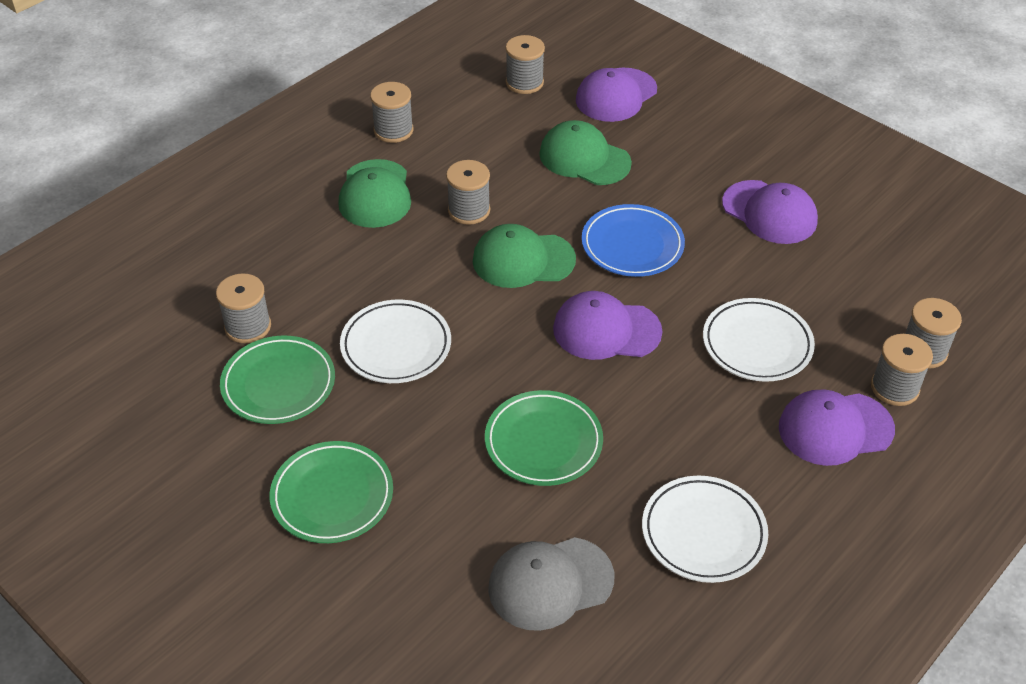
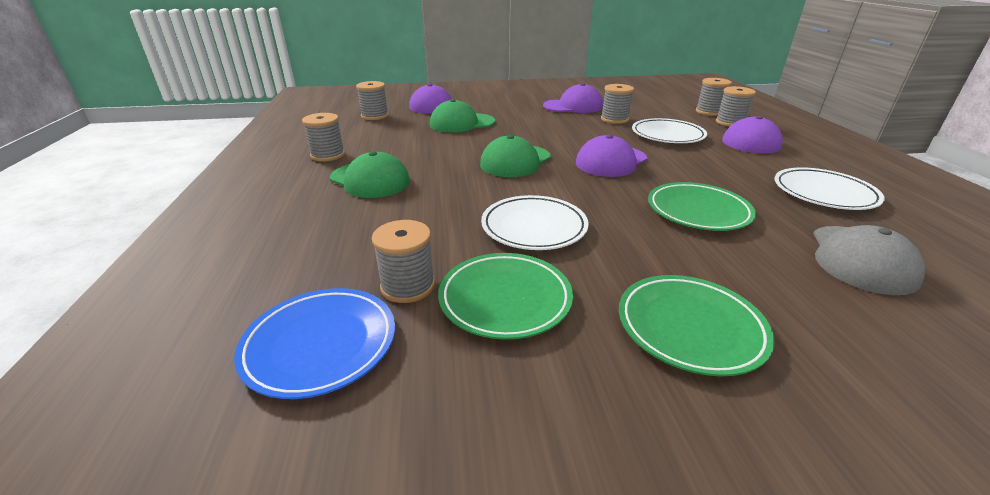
camera: 50 degrees left, 15 degrees down
grey spool [446,160,490,225] -> grey spool moved to [601,84,634,124]
blue plate [582,204,685,277] -> blue plate moved to [234,288,395,399]

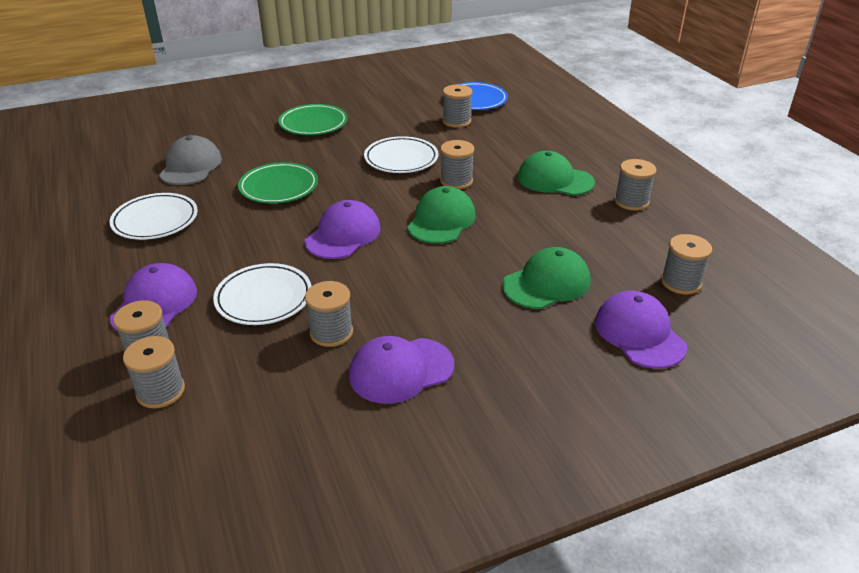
camera: 165 degrees right, 5 degrees up
green plate [438,253,573,340] -> none
none -> grey spool [440,140,474,189]

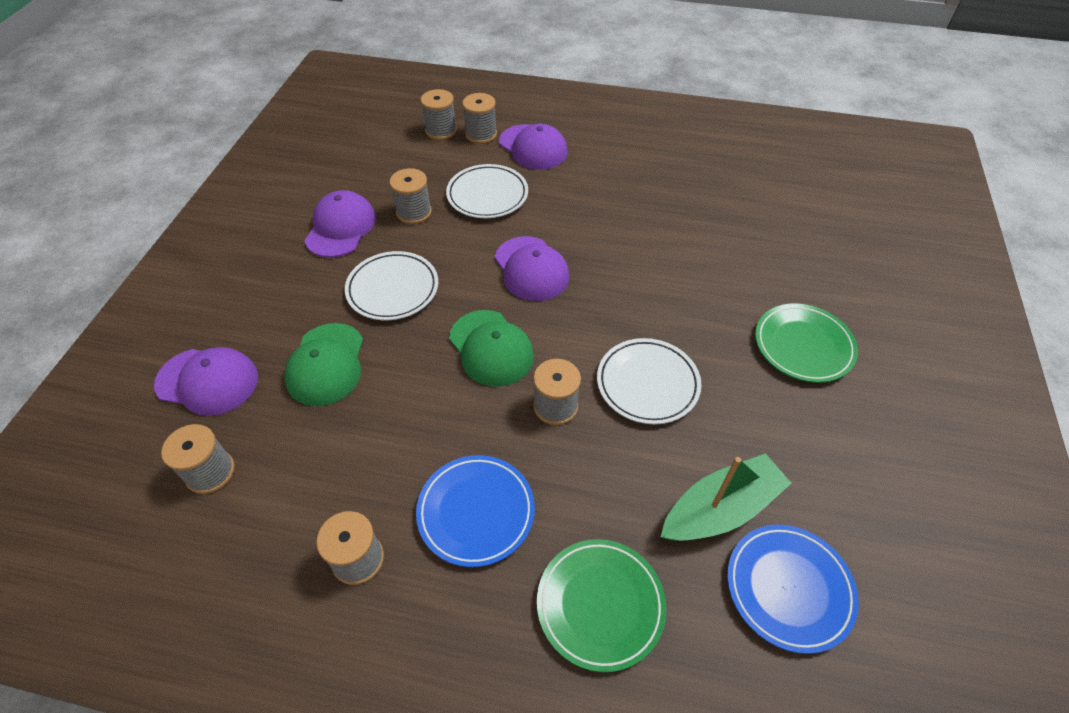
camera: 125 degrees right, 15 degrees up
white plate [109,193,198,240] -> white plate moved to [345,251,438,320]
grey cap [159,135,222,185] -> none
green plate [238,162,318,204] -> green plate moved to [537,539,666,672]
grey spool [443,85,472,128] -> green boat [661,453,792,541]
green cap [518,151,595,196] -> blue plate [416,455,535,567]

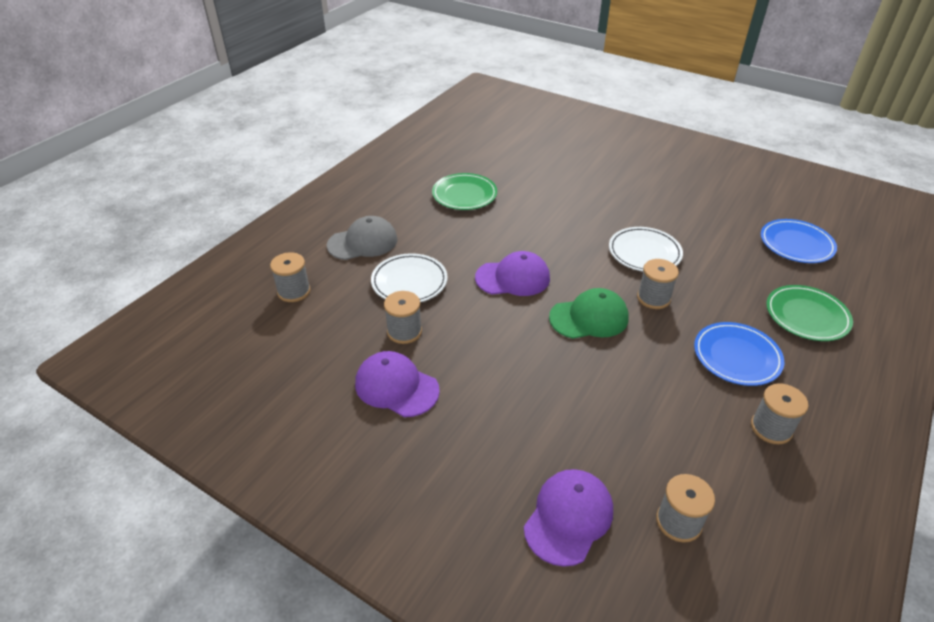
camera: 70 degrees left, 10 degrees down
green cap [284,323,363,406] -> none
white plate [345,251,438,320] -> none
grey spool [462,93,497,144] -> none
purple cap [499,124,568,170] -> grey cap [327,216,398,260]
green boat [661,453,792,541] -> none
green plate [755,303,858,383] -> green plate moved to [432,173,497,210]

